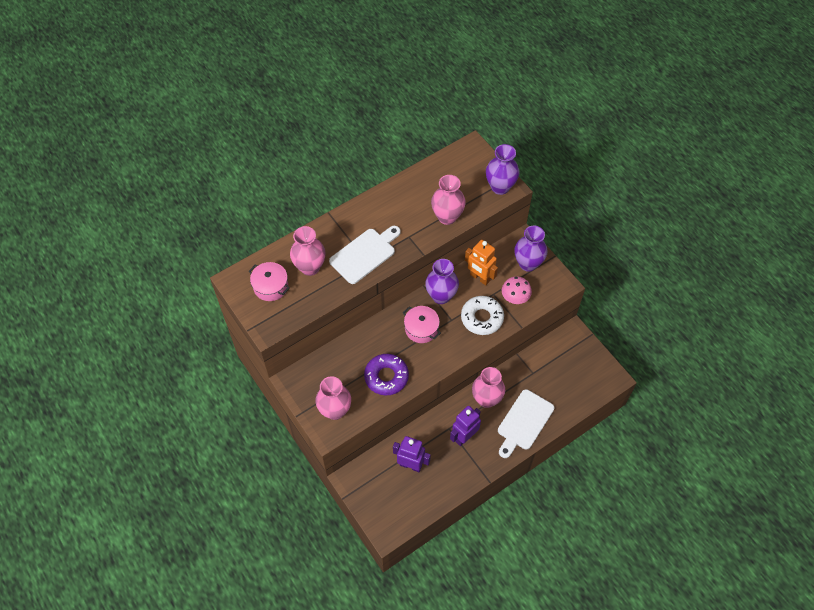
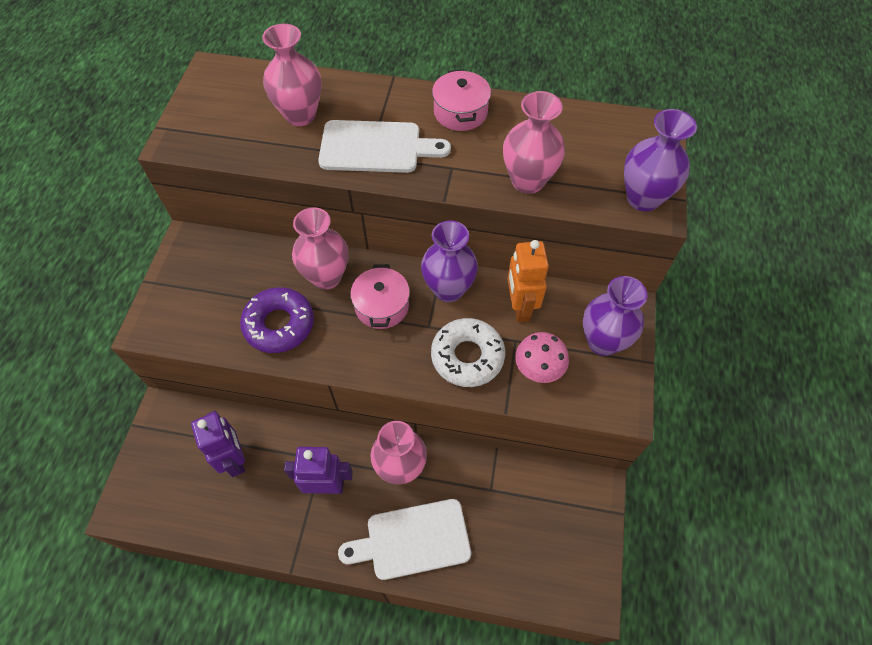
camera: 45 degrees right, 0 degrees up
pink pot [249,262,290,301] -> pink pot moved to [432,69,491,131]
pink vase [315,376,351,420] -> pink vase moved to [292,207,348,290]

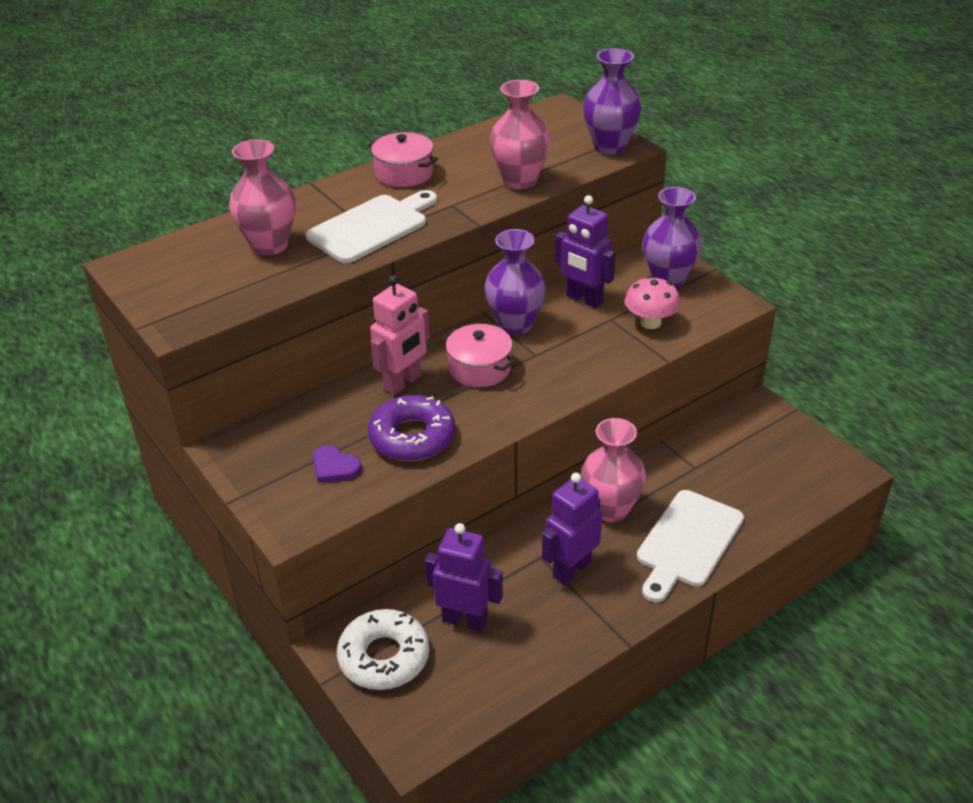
camera: 45 degrees left, 20 degrees down
pink vase [292,207,348,290] -> pink robot [370,275,430,395]
white donut [431,318,505,387] -> white donut moved to [337,609,429,690]
orange robot [507,240,549,322] -> purple robot [555,195,616,308]
none -> purple heart [313,445,362,483]

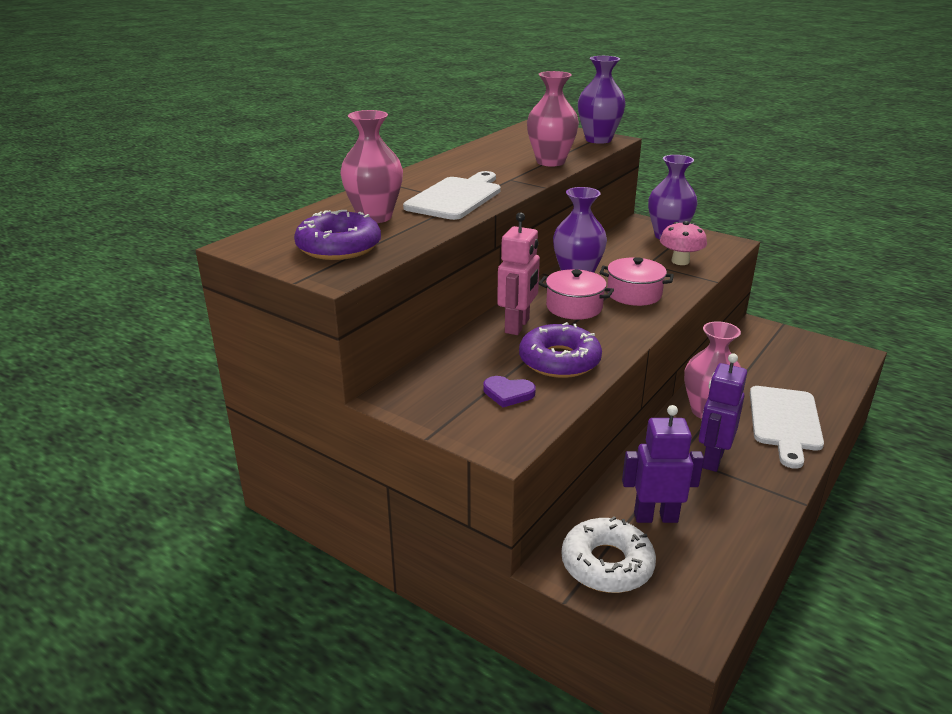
camera: 20 degrees left, 10 degrees down
pink pot [368,132,438,187] -> pink pot moved to [600,257,674,306]
purple robot [555,195,616,308] -> none
none -> purple donut [294,210,381,260]

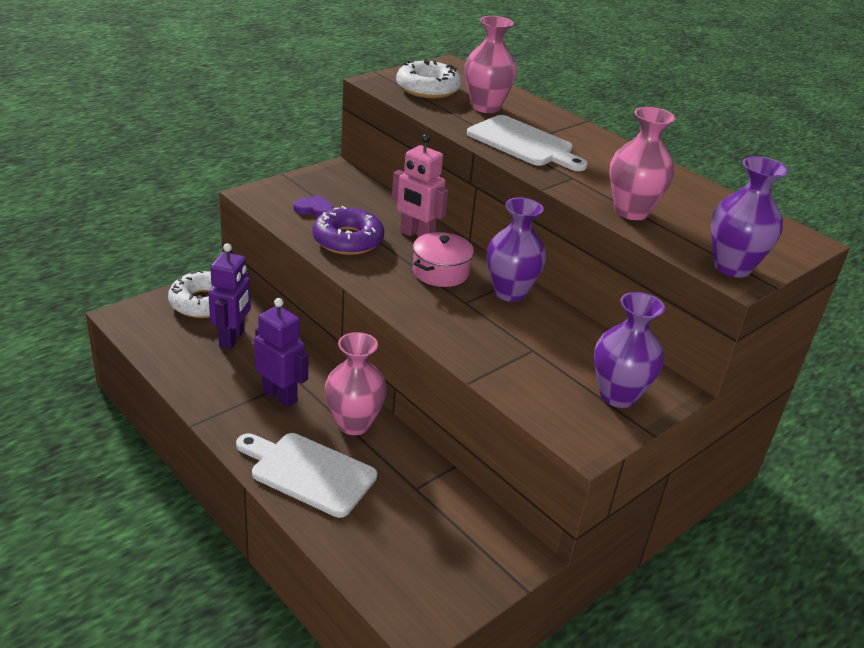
camera: 100 degrees right, 5 degrees up
purple donut [294,210,381,260] -> white donut [396,59,462,98]
purple heart [483,376,536,407] -> purple heart turned 75 degrees clockwise [293,195,334,217]
pink pot [600,257,674,306] -> none
pink mushroom [660,221,707,265] -> none

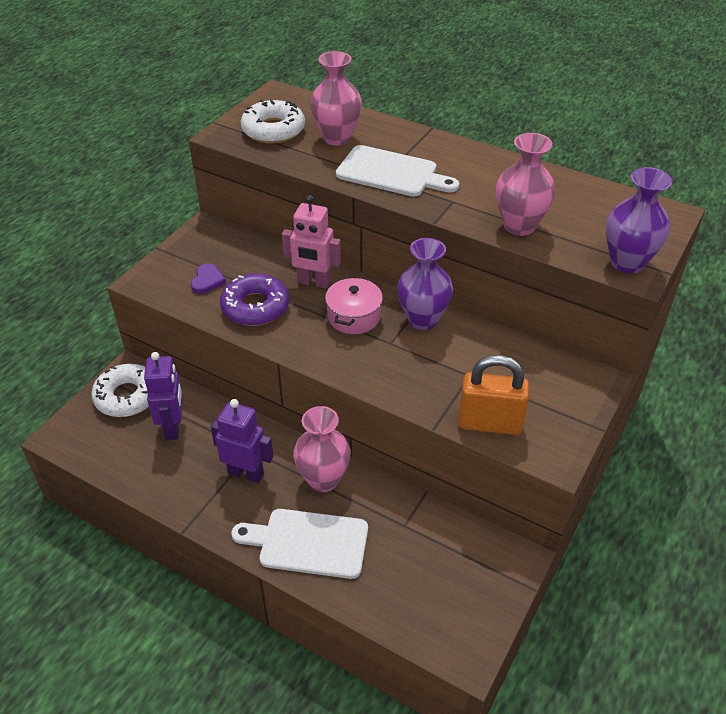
camera: 15 degrees left, 10 degrees up
purple heart [293,195,334,217] -> purple heart turned 105 degrees clockwise [190,264,226,294]
purple vase [594,292,665,408] -> none
none -> orange padlock [458,355,529,435]

